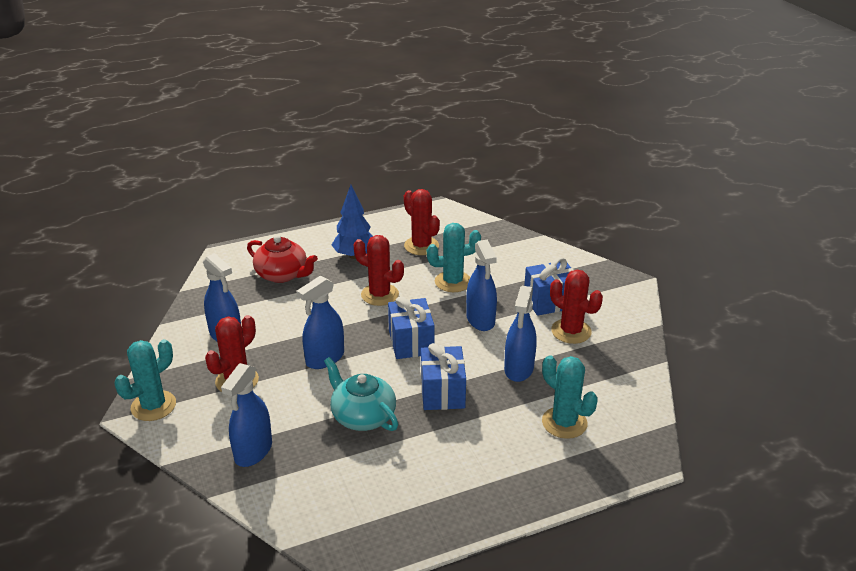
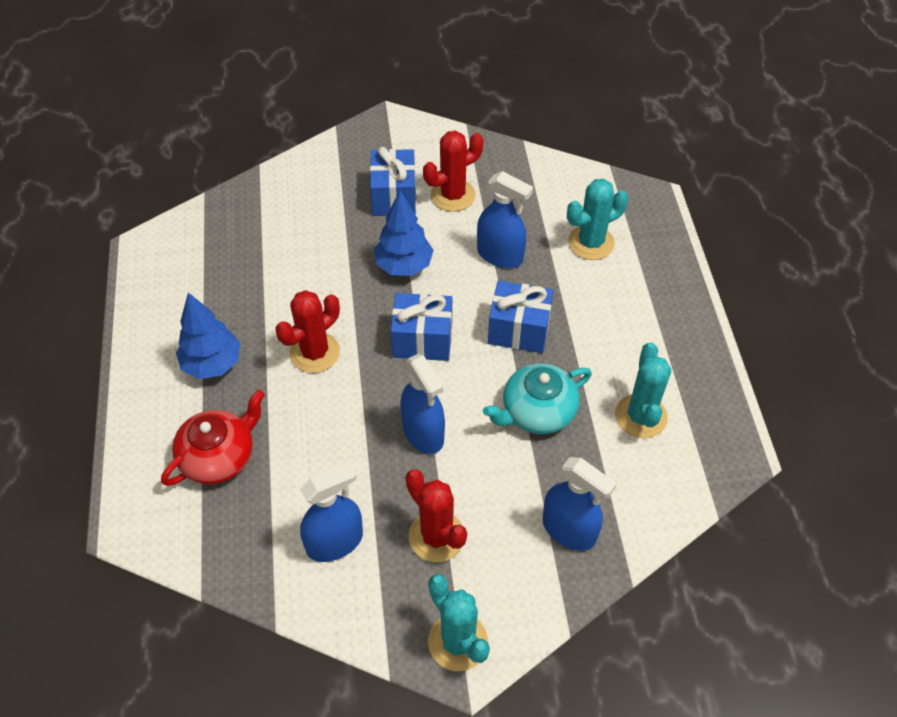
camera: 75 degrees left, 20 degrees up
red cactus [404,189,440,255] -> none
turquoise cactus [427,223,481,292] -> turquoise cactus moved to [615,343,671,438]
blue spray bottle [466,240,497,331] -> blue tree [374,191,434,276]

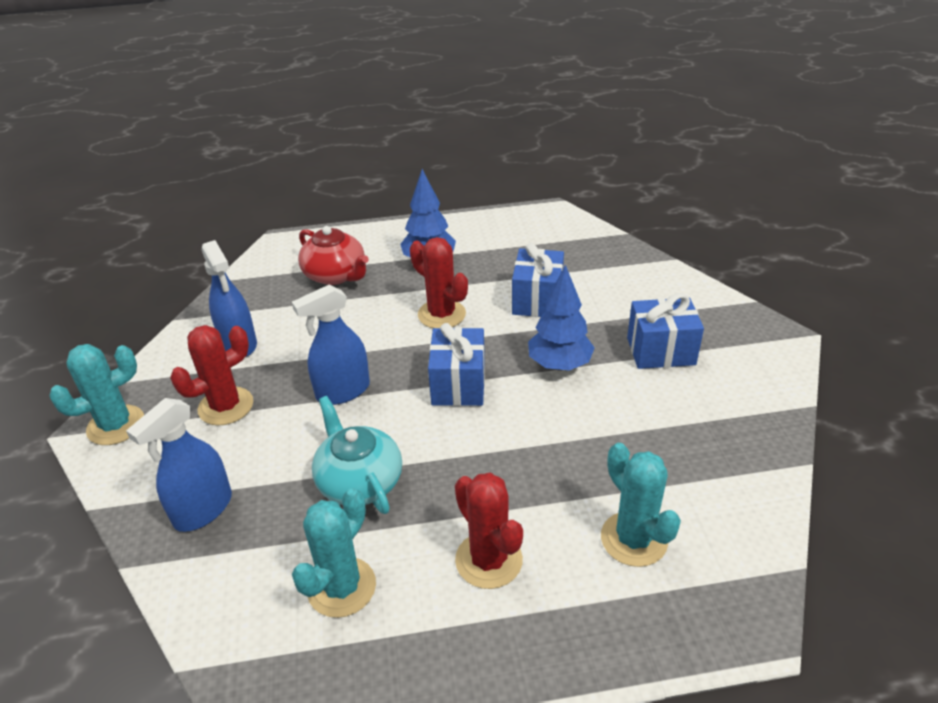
camera: 90 degrees right, 15 degrees down
red cactus [423,131,484,212] -> red cactus moved to [455,473,523,589]
blue spray bottle [477,171,533,268] -> none
blue gift [488,281,554,353] -> blue gift moved to [512,243,564,317]
turquoise cactus [615,343,671,438] -> turquoise cactus turned 60 degrees counterclockwise [292,488,376,618]

